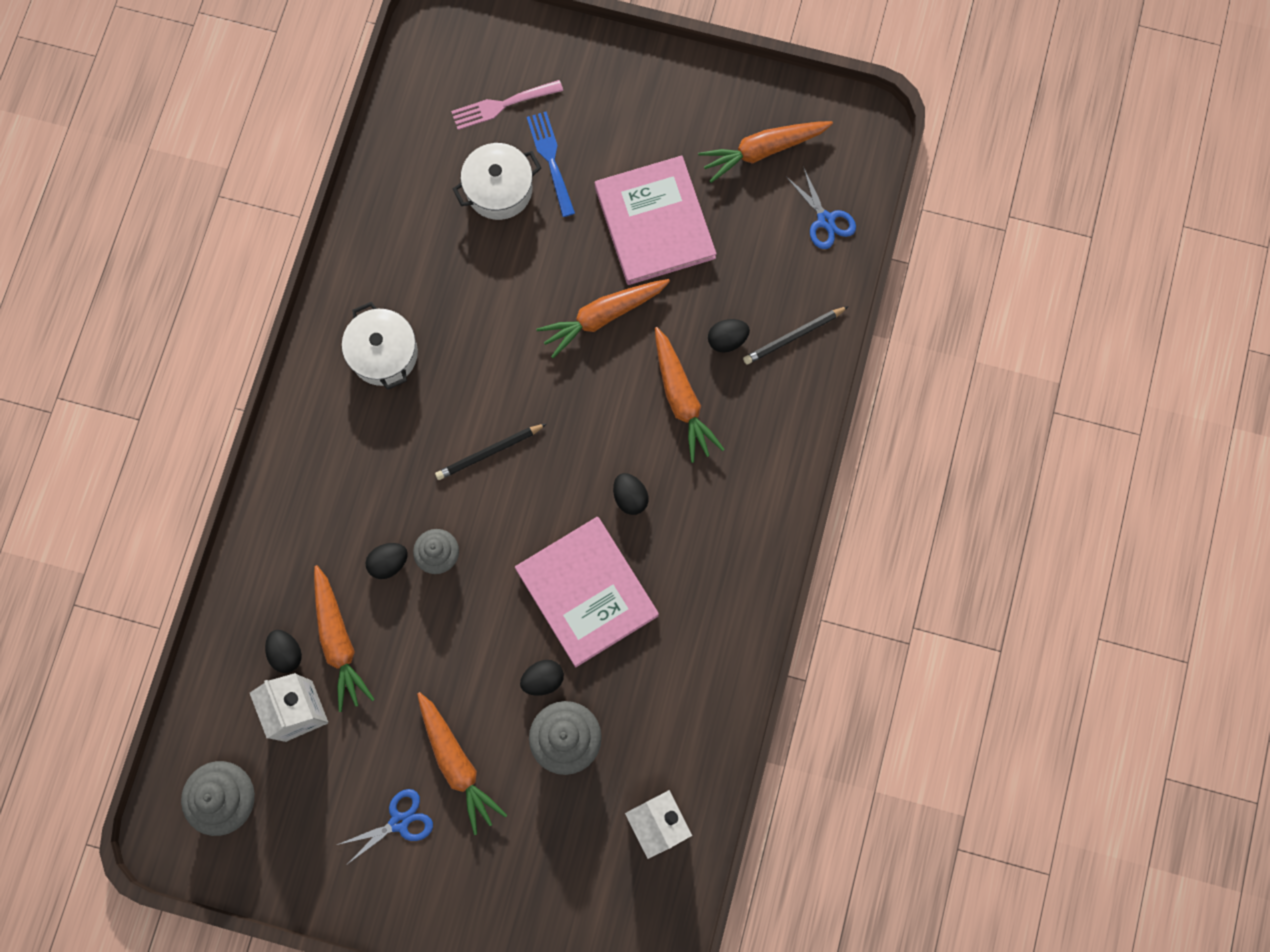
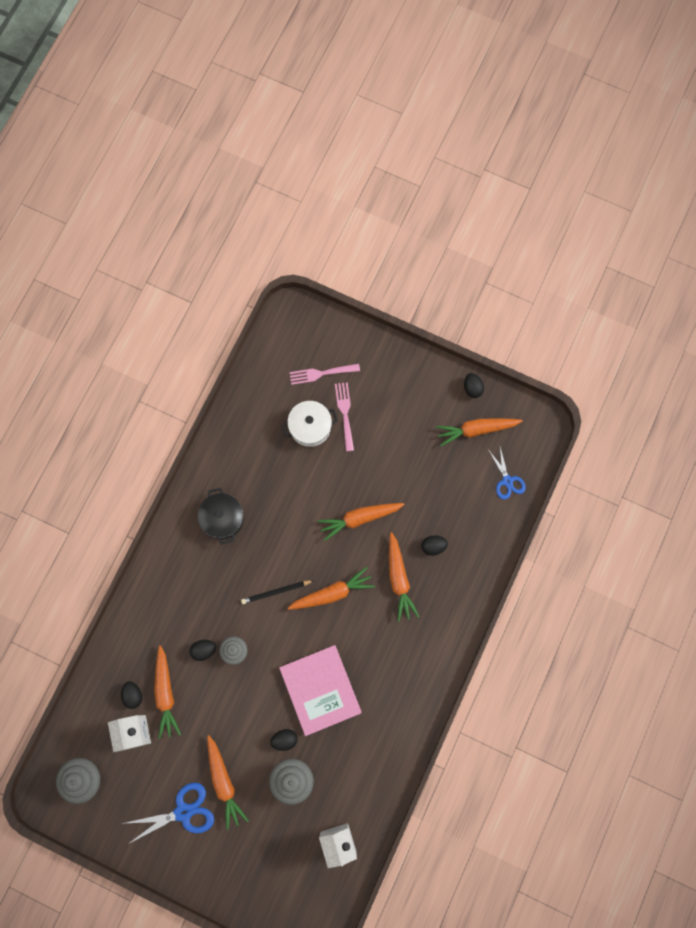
camera: 10 degrees right, 0 degrees up
blue scissors [337,789,433,863] -> blue scissors [121,783,214,844], size x1.54
white pot [342,302,418,390] -> black pot [198,488,244,544]
blue fork [527,111,575,217] -> pink fork [335,382,354,451]
pink book [595,156,717,285] -> none
black egg [613,473,649,515] -> black egg moved to [464,373,484,398]
black pencil [743,306,849,365] -> none
none -> orange carrot [288,567,375,610]

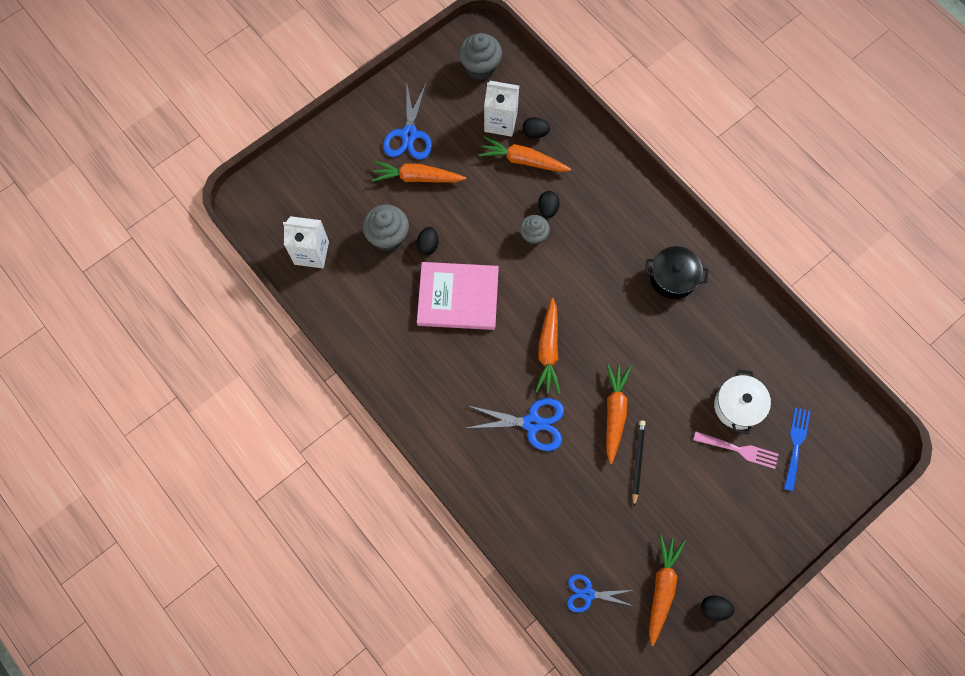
camera: 115 degrees right, 5 degrees down
black pencil [241,580,314,604] -> black pencil moved to [632,420,646,507]
pink fork [289,364,360,385] -> blue fork [784,407,811,491]
orange carrot [389,532,420,622] -> blue scissors [467,398,564,451]
black egg [421,535,448,556] -> none

